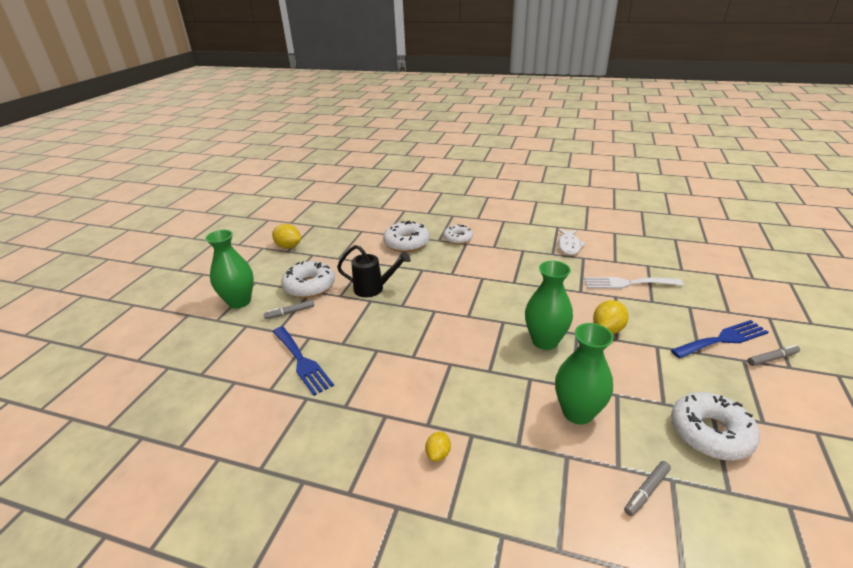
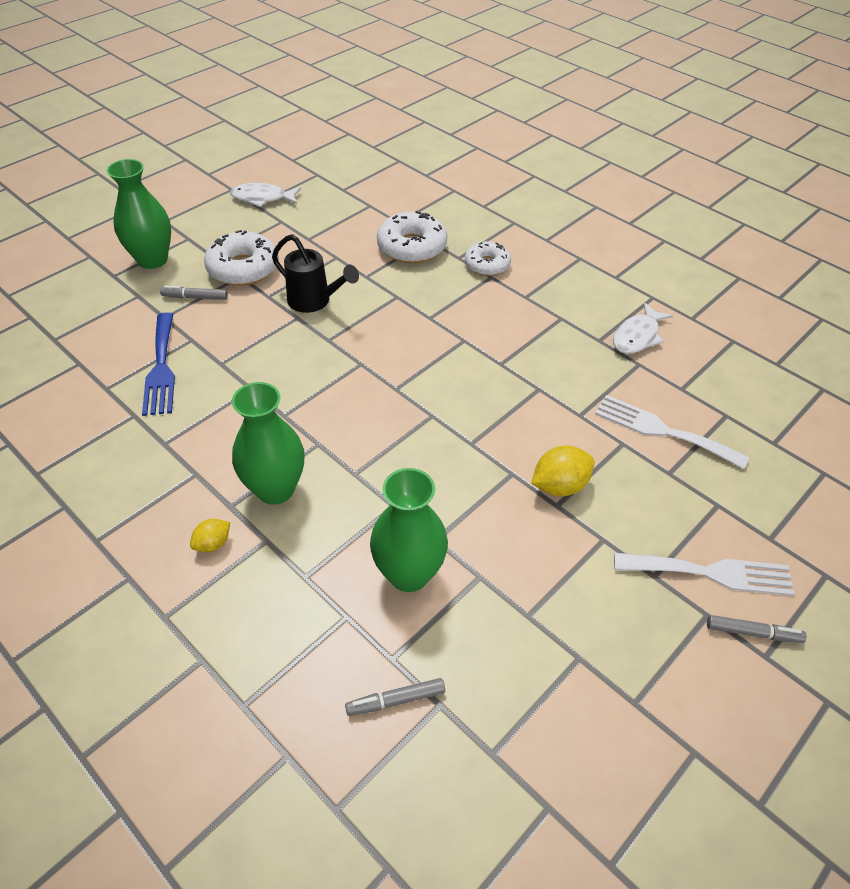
camera: 25 degrees right, 15 degrees up
yellow lemon [272,224,301,249] -> white fish [230,183,301,207]
green vase [525,261,573,350] -> green vase moved to [232,382,304,505]
blue fork [671,320,768,359] -> white fork [614,553,795,596]
white donut [671,392,760,460] -> none

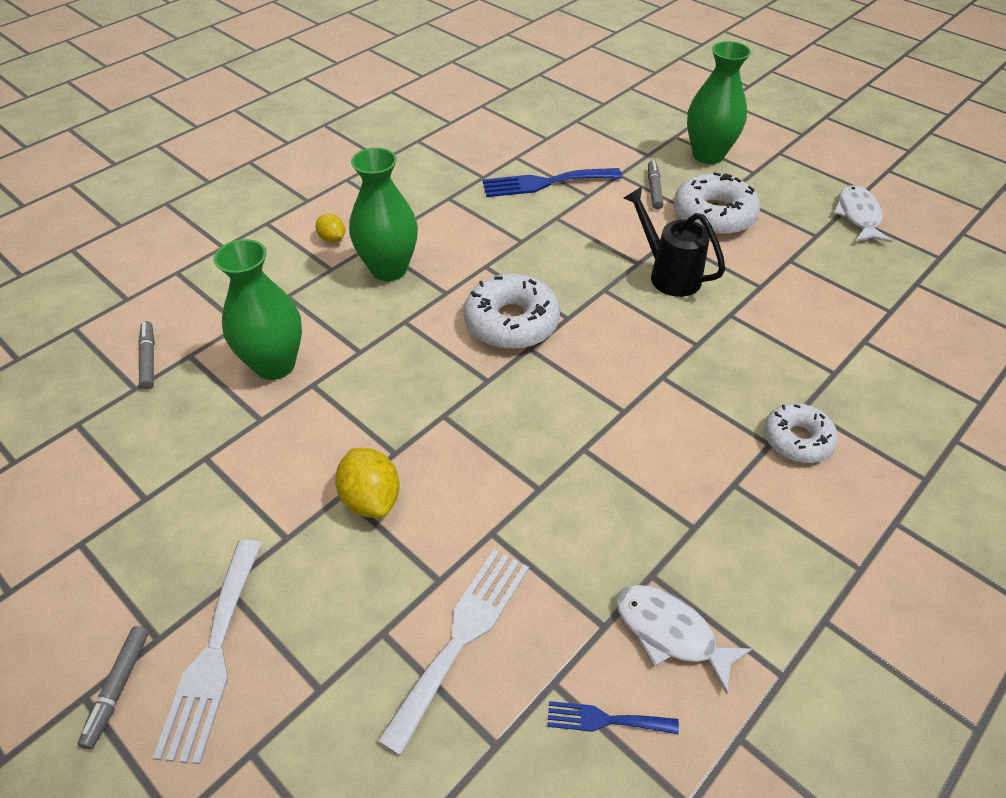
camera: 90 degrees right, 0 degrees up
black watering can [272,234,359,313] -> black watering can turned 105 degrees clockwise [624,187,725,297]
white donut [377,211,447,263] -> white donut moved to [463,274,560,349]
none -> blue fork [547,701,679,734]

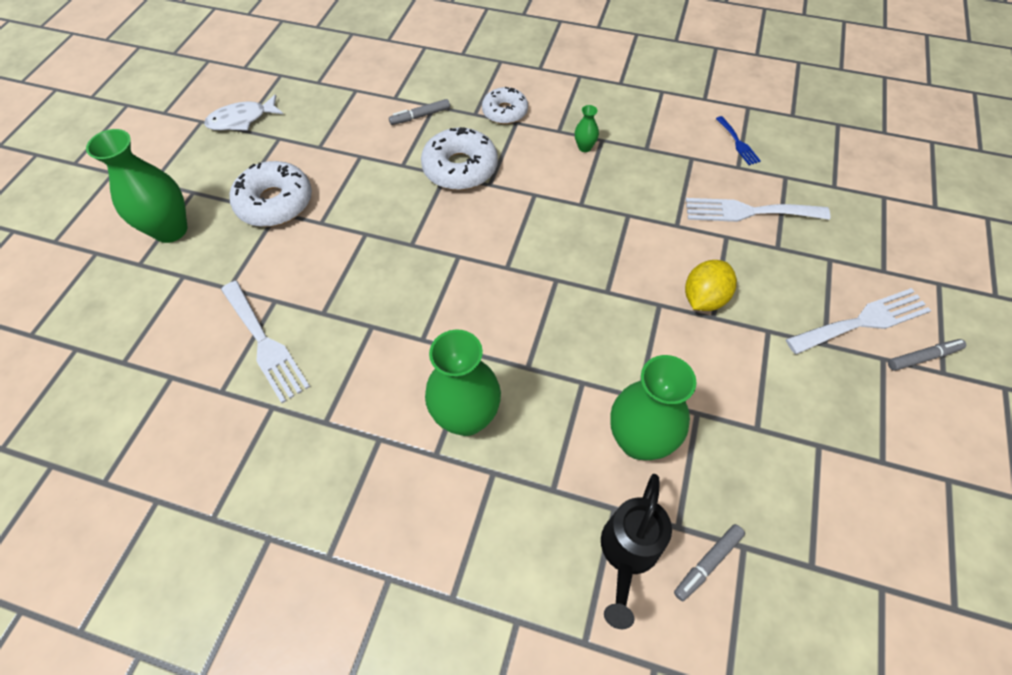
camera: 115 degrees left, 10 degrees up
yellow lemon [316,214,345,243] -> none
white donut [463,274,560,349] -> white donut moved to [421,127,498,190]
blue fork [482,168,622,197] -> white fork [221,281,310,403]
white fish [616,585,752,694] -> none
black watering can [624,187,725,297] -> black watering can moved to [601,474,672,629]
grey marker [648,160,664,210] -> grey marker moved to [389,99,450,125]
none -> green vase [575,105,599,152]

